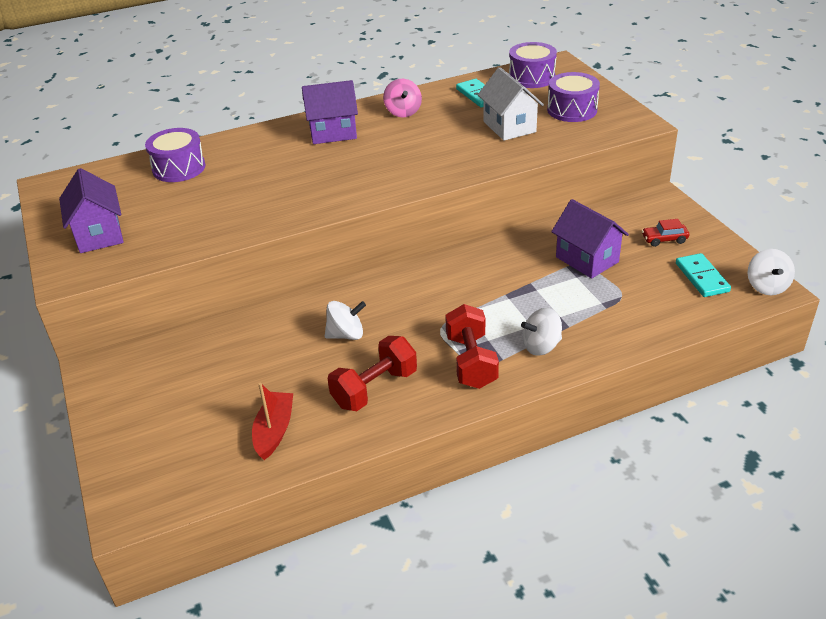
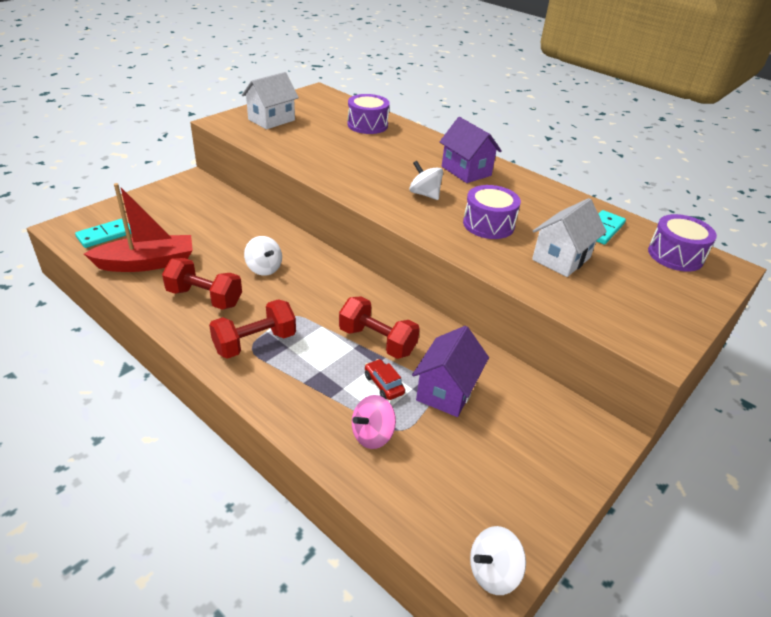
camera: 60 degrees right, 0 degrees up
purple house [59,168,124,253] -> white house [242,72,299,129]
red boat [252,383,293,460] -> red boat [84,183,193,272], size x1.58
pink spinning top [383,79,422,117] -> pink spinning top moved to [352,395,396,449]
white spinning top [521,308,562,356] -> white spinning top moved to [409,161,443,200]
purple drum [547,72,600,122] -> purple drum moved to [463,185,521,239]
red car [642,219,689,247] -> red car moved to [365,359,405,400]
turquoise domino [676,253,731,297] -> turquoise domino moved to [75,219,132,248]
none -> red dumbbell [339,296,420,359]

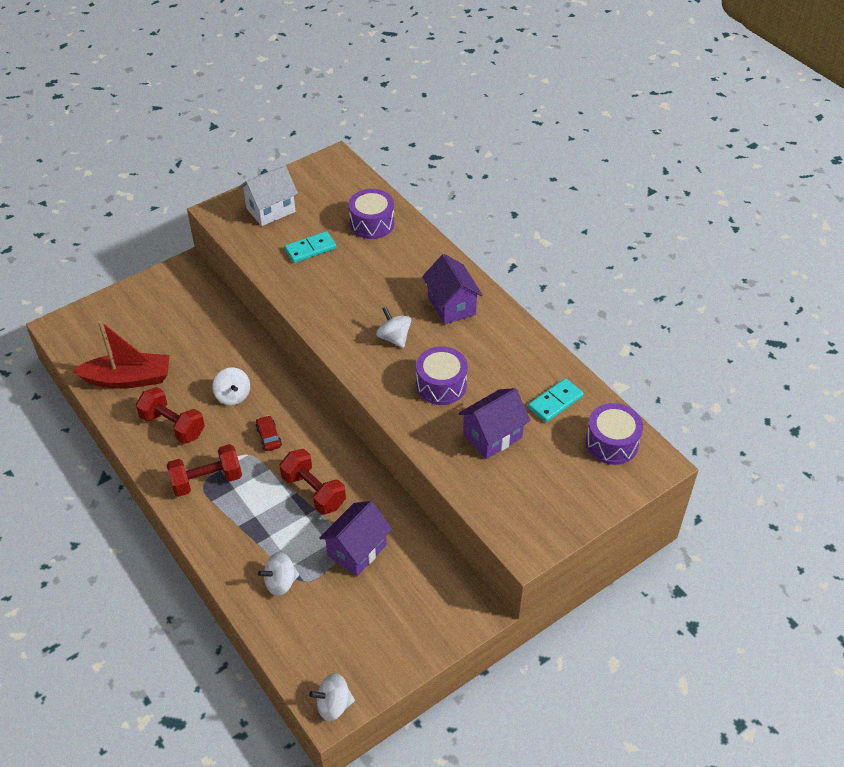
camera: 15 degrees right, 10 degrees up
turquoise domino [75,219,132,248] -> turquoise domino moved to [284,231,336,263]
pink spinning top [352,395,396,449] -> white spinning top [258,552,299,596]
red car [365,359,405,400] -> red car moved to [255,415,282,451]
white house [532,198,607,277] -> purple house [458,388,530,459]

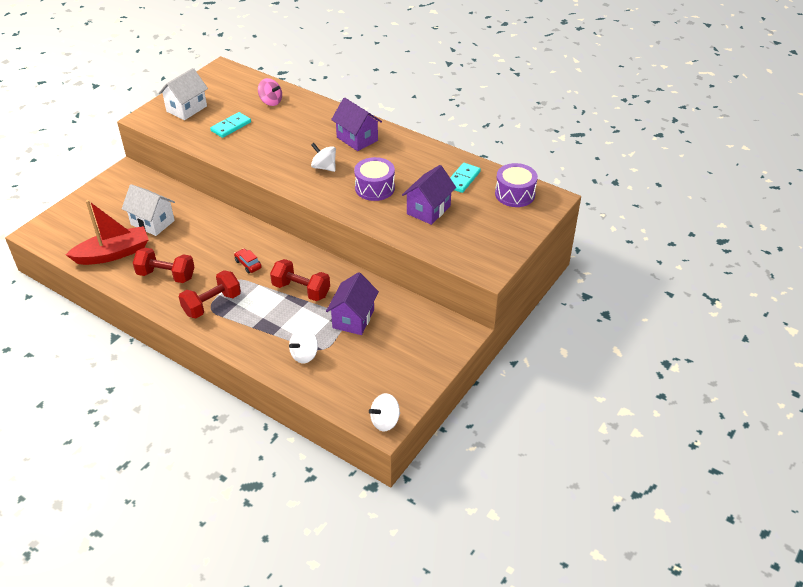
camera: 20 degrees left, 5 degrees down
white spinning top [212,368,250,405] -> none
purple drum [349,189,395,239] -> pink spinning top [258,78,282,106]
none -> white house [122,184,175,236]

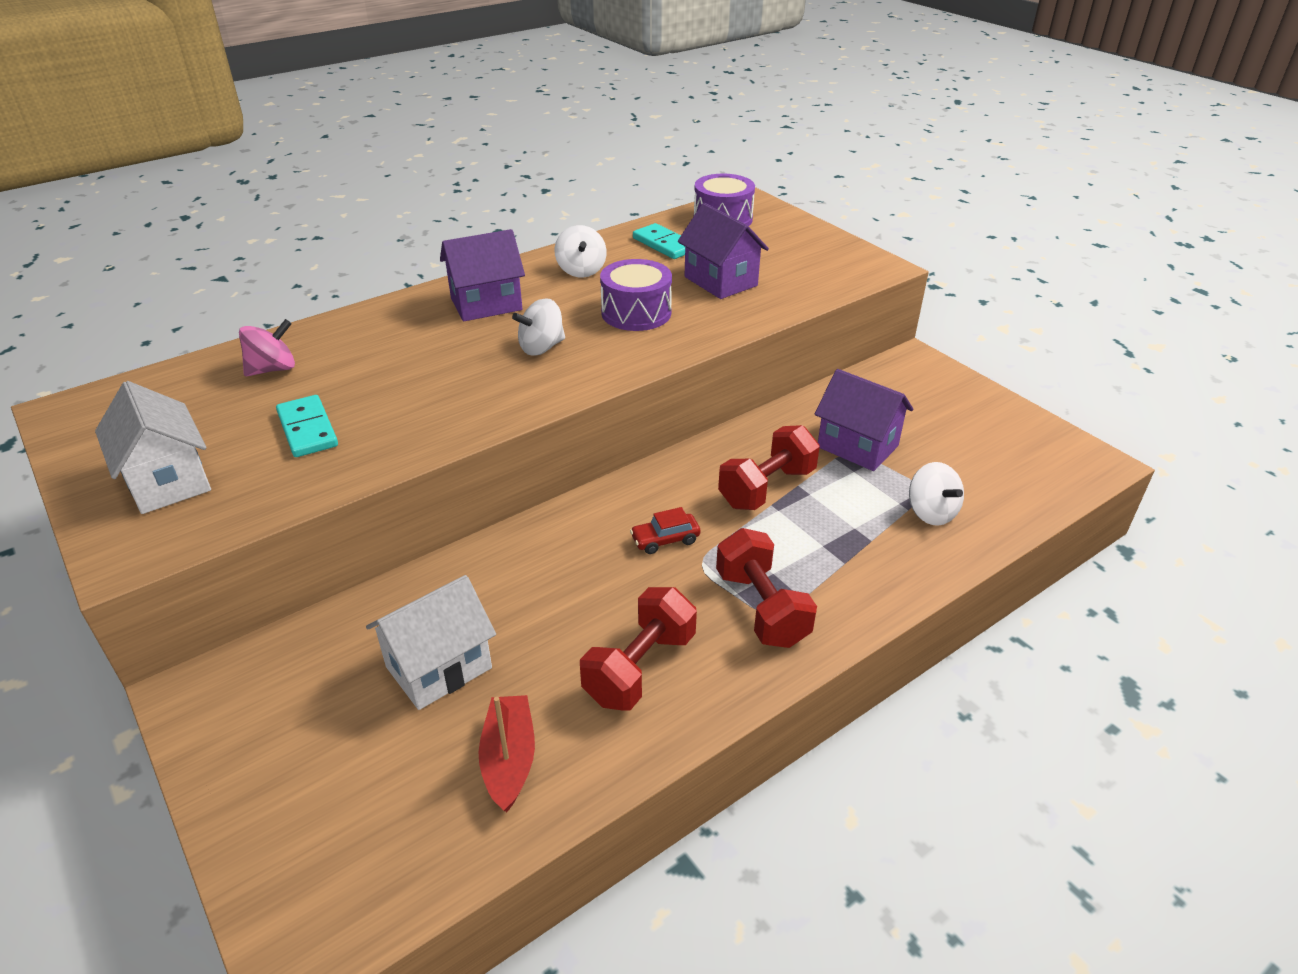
camera: 70 degrees left, 5 degrees down
red boat [66,200,149,265] -> red boat [478,695,535,812], size x0.63
white spinning top [369,393,400,431] -> white spinning top moved to [555,225,607,277]

